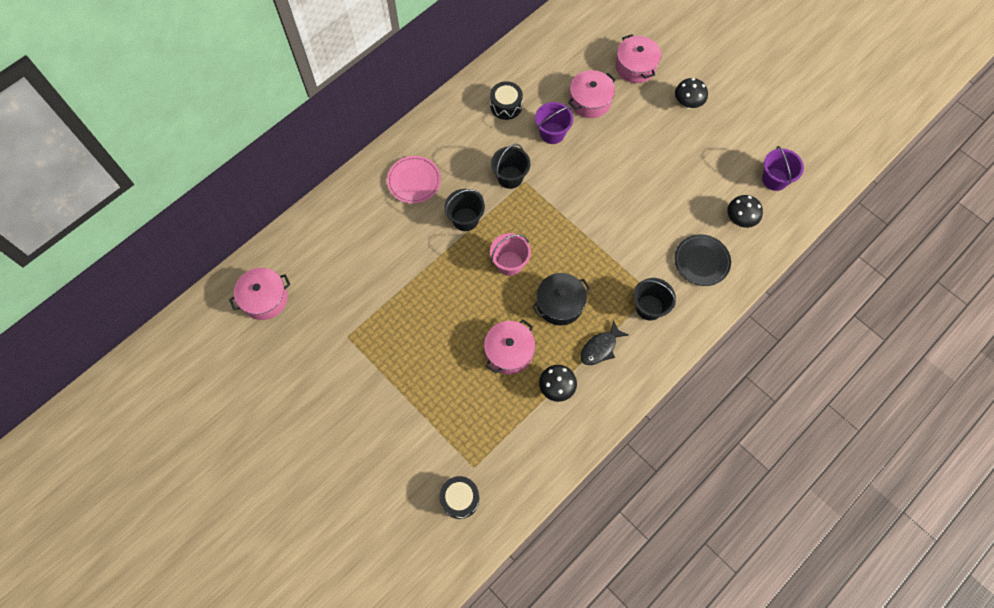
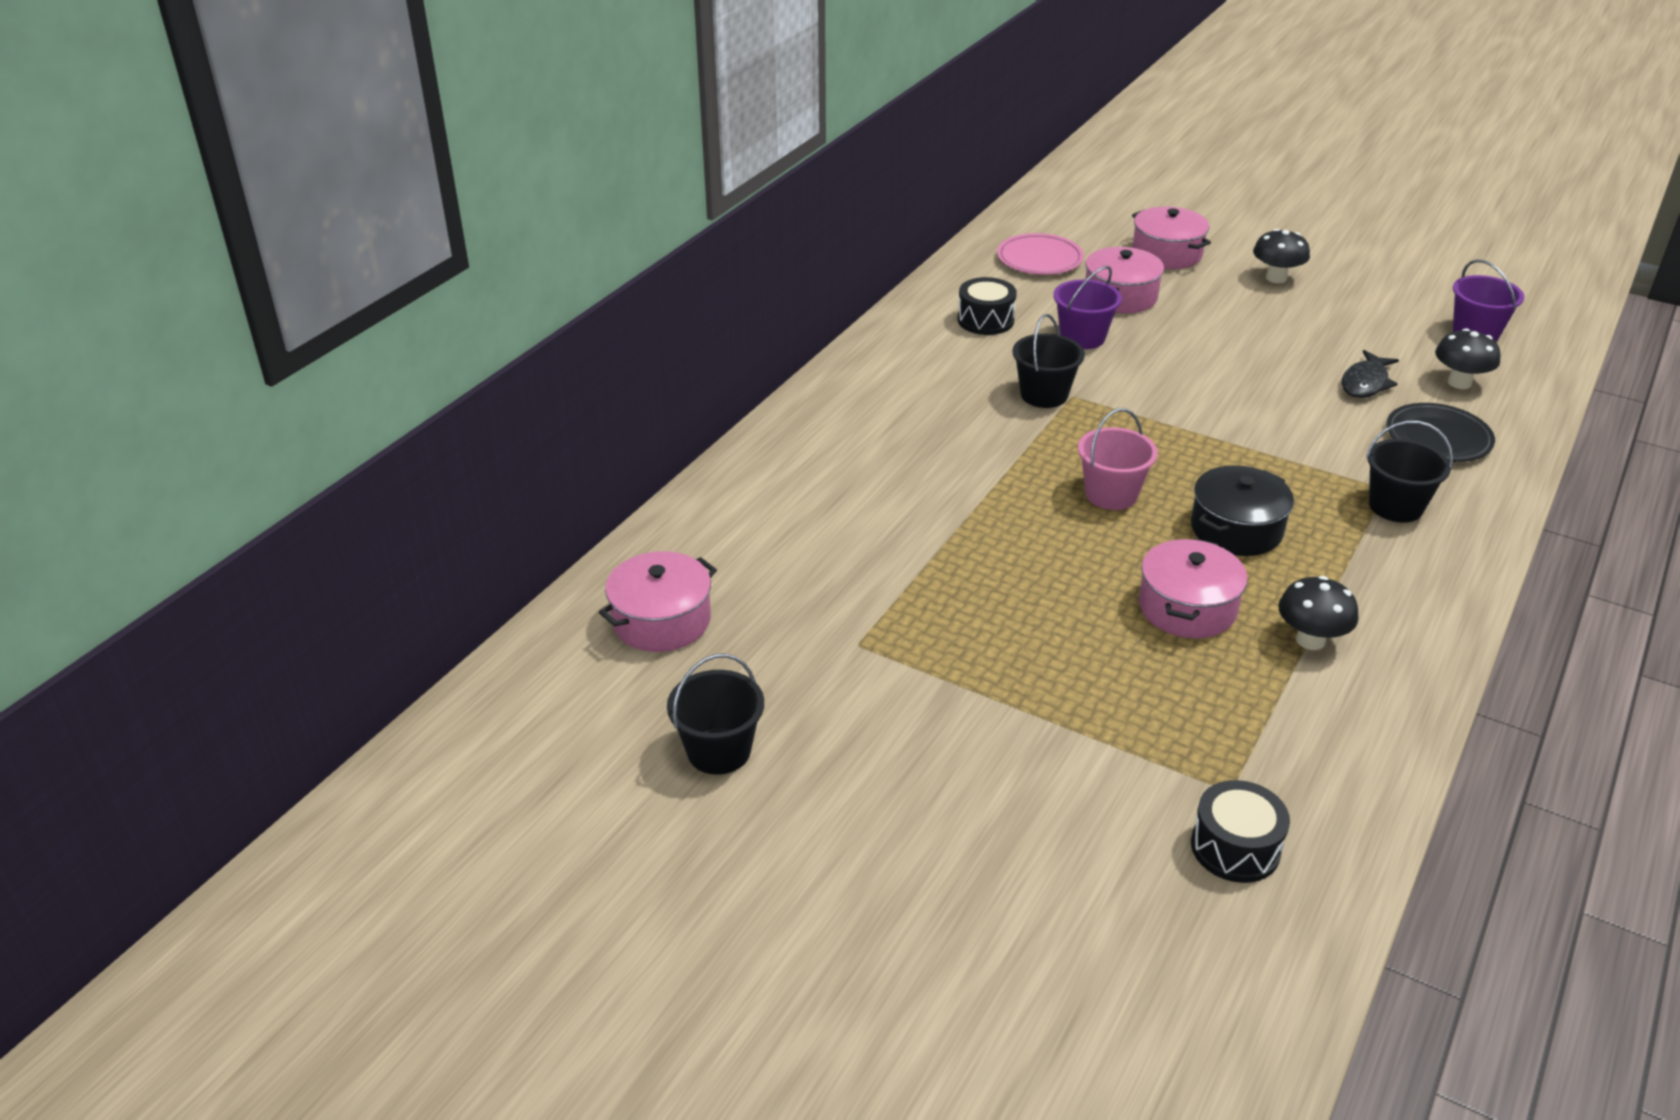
camera: 15 degrees left, 30 degrees down
pink plate [387,156,441,204] -> pink plate moved to [997,233,1084,275]
black bucket [445,189,485,231] -> black bucket moved to [667,654,764,775]
black fish [580,320,628,365] -> black fish moved to [1342,350,1399,398]

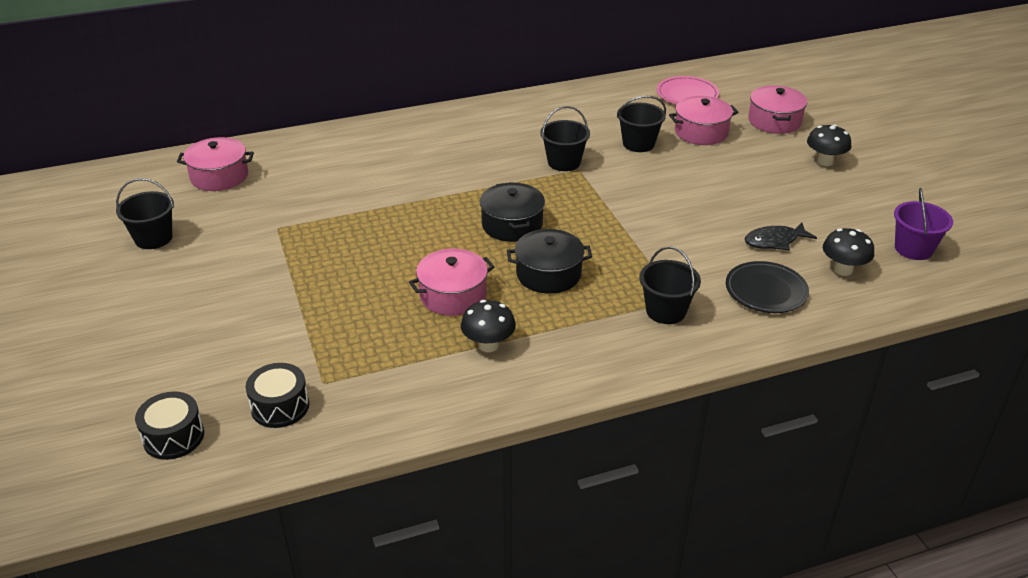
camera: 40 degrees right, 0 degrees up
black drum [958,277,1017,335] -> black drum moved to [135,391,204,460]
purple bucket [1053,266,1122,349] -> black bucket [617,96,666,152]
pink bucket [1078,408,1158,510] -> black pot [480,182,545,242]

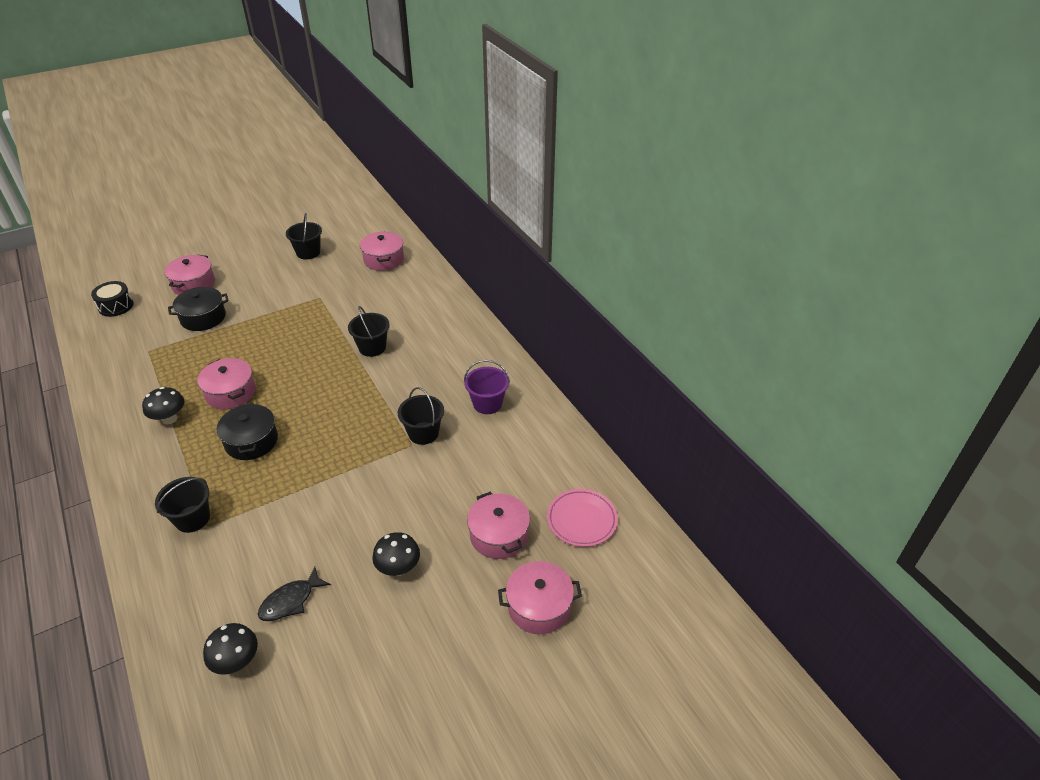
camera: 80 degrees right, 5 degrees up
black drum [246,363,309,428] -> none
black pot [480,182,545,242] -> black pot moved to [168,287,229,331]
black bucket [617,96,666,152] -> black bucket moved to [348,306,390,357]
black plate [726,261,809,313] -> none
black fish [745,222,817,250] -> black fish turned 105 degrees counterclockwise [258,567,331,621]
black mushroom [807,124,851,166] -> black mushroom moved to [372,532,420,576]
purple bucket [894,188,953,260] -> purple bucket moved to [464,360,510,414]
none -> pink pot [164,255,215,295]

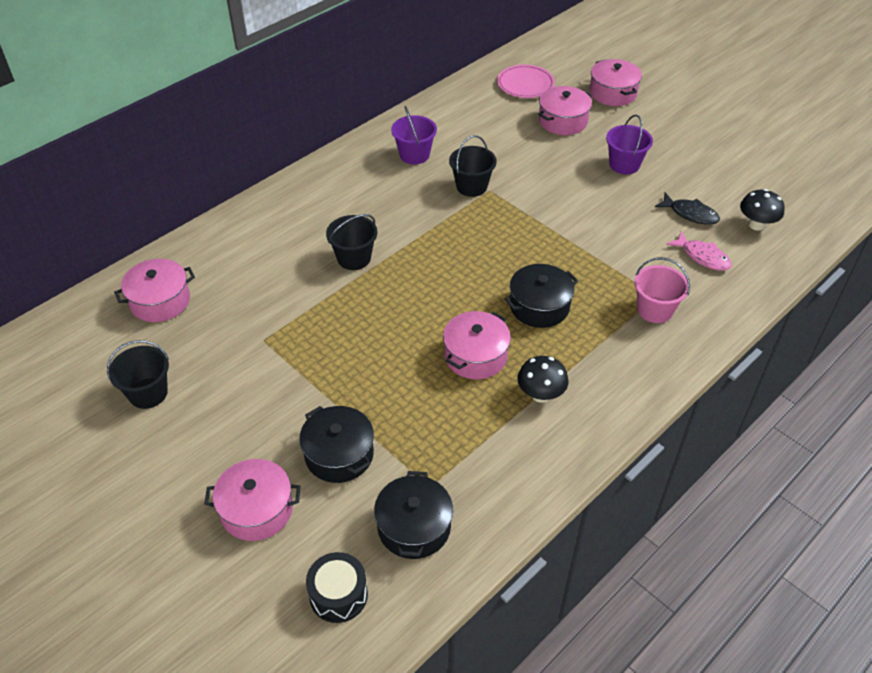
camera: 105 degrees left, 5 degrees up
black bucket [155,477,210,533] -> pink bucket [634,257,690,323]
black mushroom [372,532,420,576] -> purple bucket [606,115,653,175]
none -> black pot [374,471,453,559]
none -> pink fish [666,231,732,271]

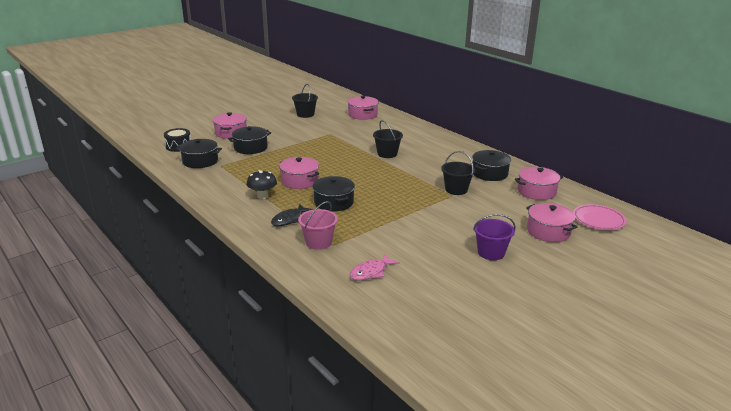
camera: 95 degrees right, 20 degrees down
purple bucket [391,106,437,164] -> black pot [472,150,511,181]
pink pot [590,59,642,106] -> pink pot moved to [515,167,563,200]
black fish [655,193,720,225] -> black fish moved to [271,204,313,226]
black mushroom [740,189,785,231] -> none

